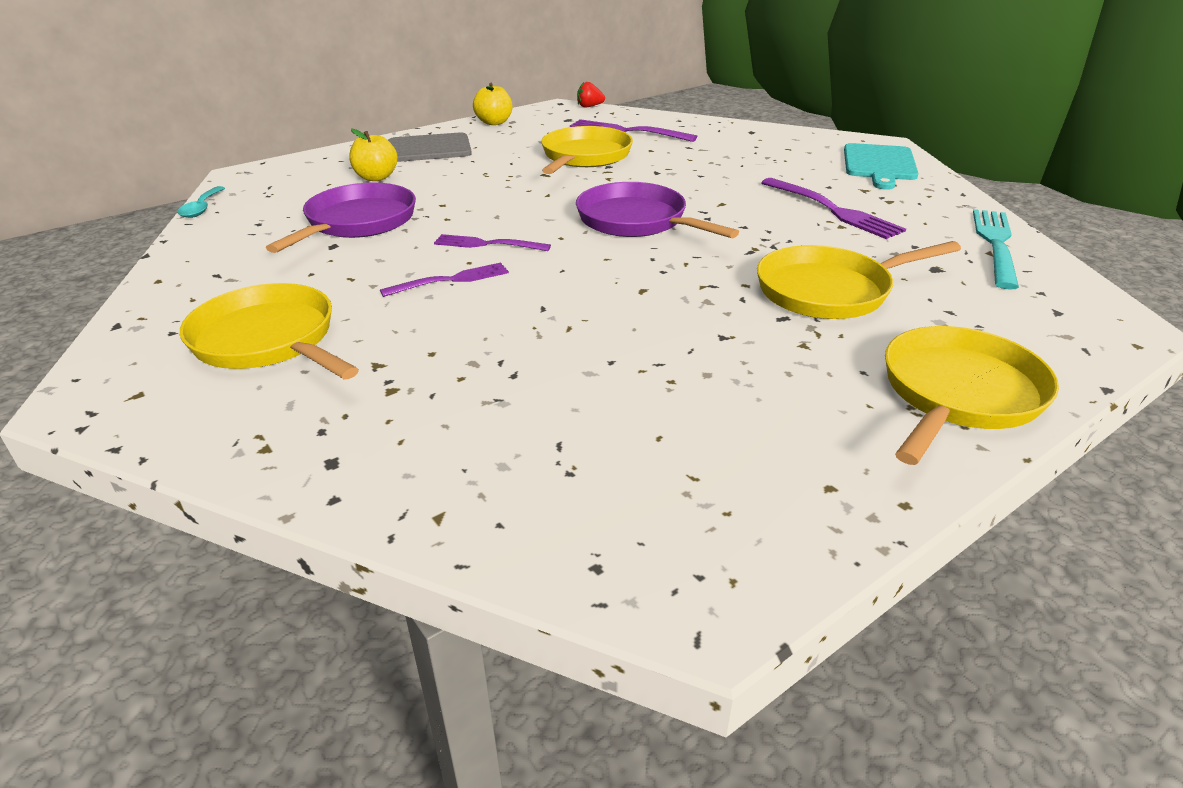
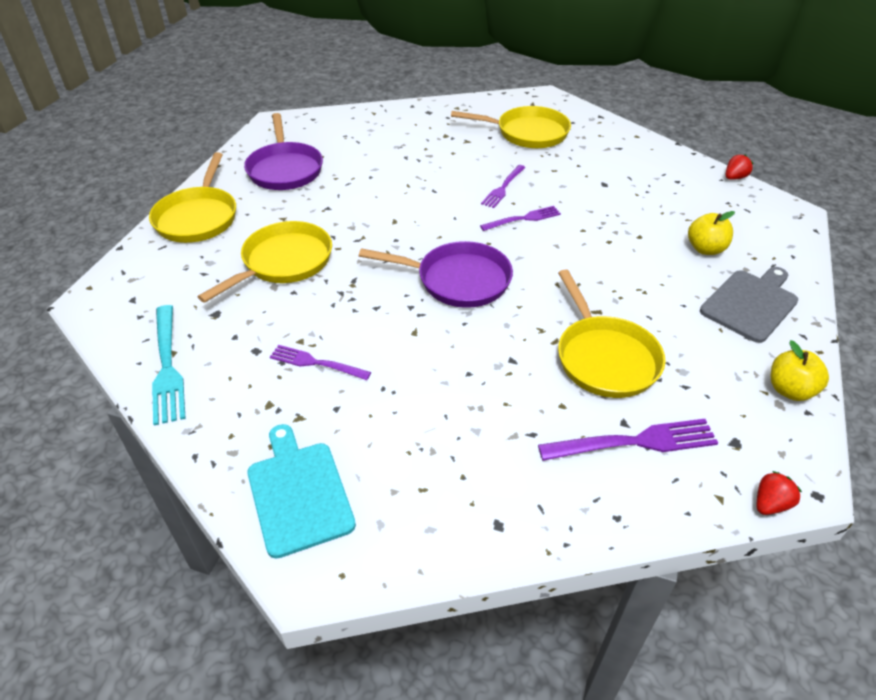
camera: 145 degrees right, 10 degrees up
turquoise spoon [177,186,225,218] -> red strawberry [726,154,753,180]
purple pan [266,183,416,253] -> purple pan moved to [244,113,323,190]
purple fork [761,178,906,239] -> purple fork [270,345,371,380], size x0.65

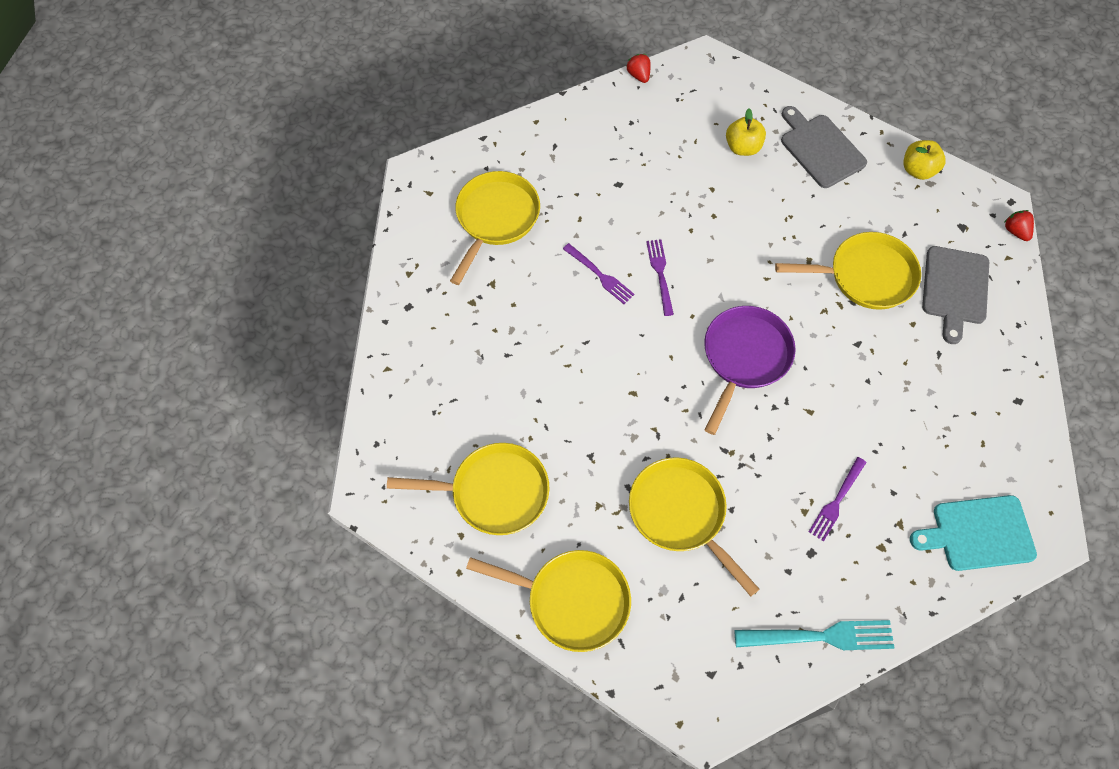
camera: 75 degrees left, 20 degrees up
purple pan [244,113,323,190] -> yellow pan [387,443,550,535]
purple fork [538,419,718,461] -> grey cutting board [922,246,989,344]

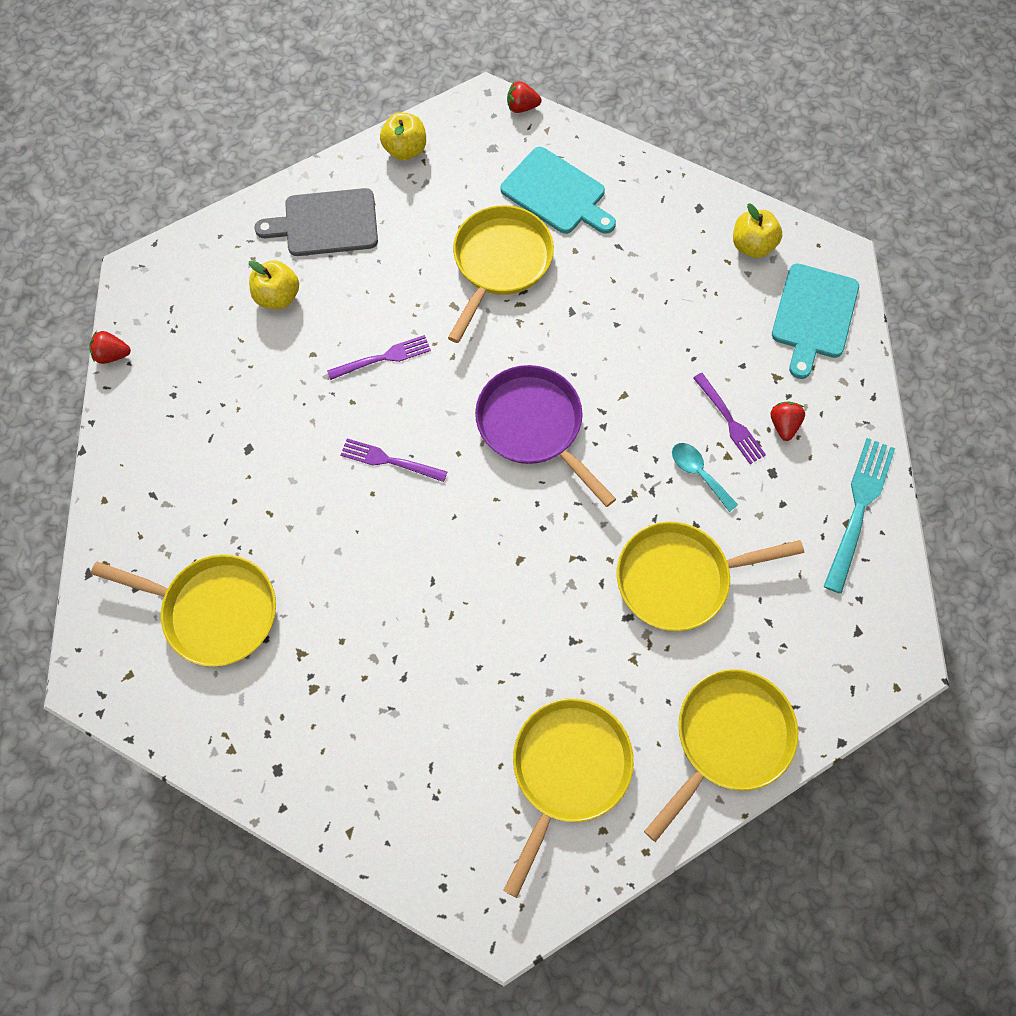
camera: 65 degrees left, 5 degrees up
yellow pan [450,171,540,285] -> yellow pan turned 150 degrees clockwise [91,554,276,667]
purple fork [563,243,635,304] -> purple fork moved to [327,335,431,380]
grey cutting board [922,246,989,344] -> turquoise cutting board [501,147,616,234]
none -> turquoise spoon [672,443,738,512]
none -> yellow apple [733,204,782,258]
none -> red strawberry [771,401,805,441]

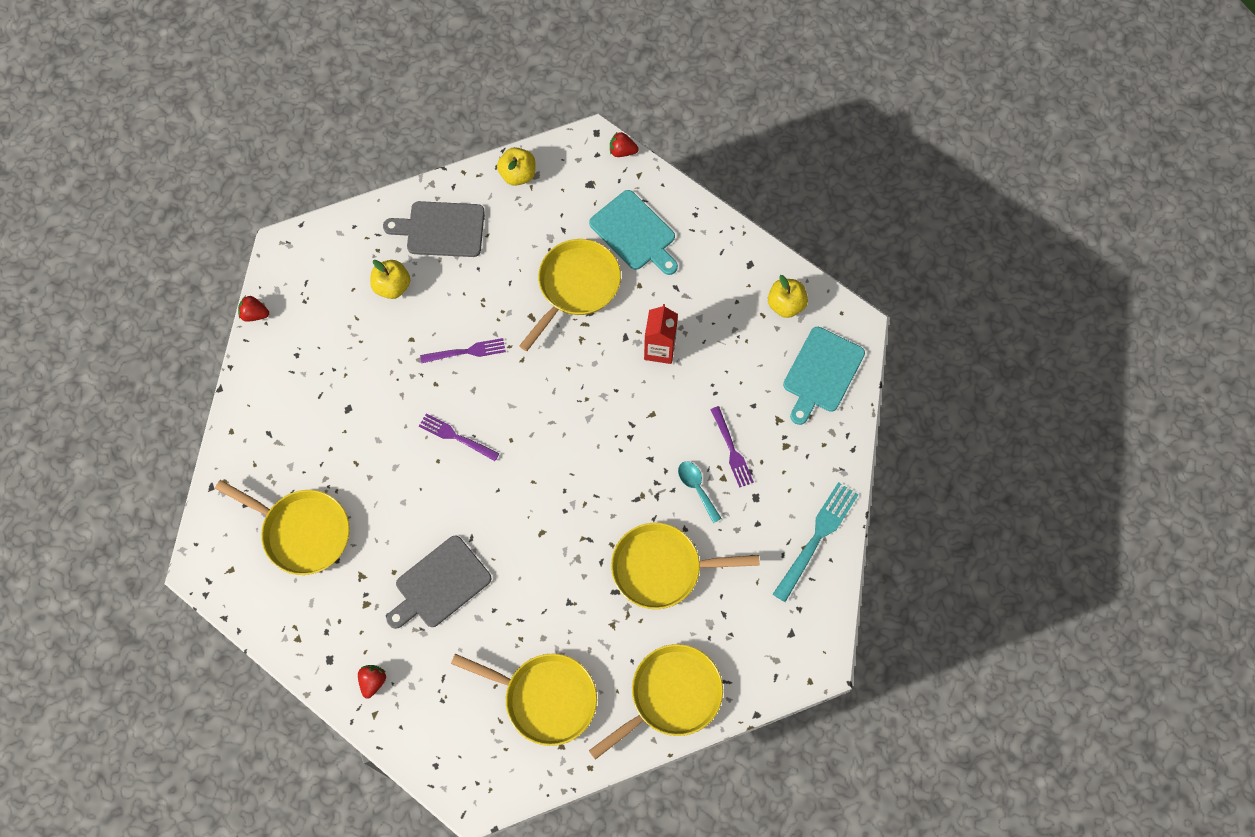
camera: 10 degrees right, 0 degrees up
purple pan [475,365,616,507] -> none
yellow pan [503,698,634,898] -> yellow pan turned 75 degrees clockwise [451,653,597,746]
red strawberry [771,401,805,441] -> red strawberry moved to [358,665,386,699]
none -> grey cutting board [387,535,491,629]
none -> red carton [644,304,678,364]

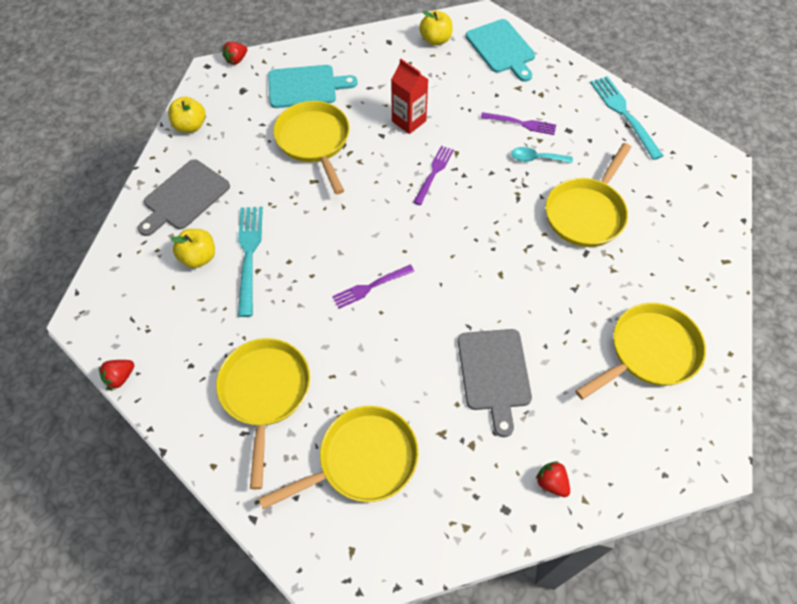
camera: 55 degrees left, 10 degrees down
purple fork [420,338,506,363] -> purple fork moved to [413,146,454,205]
yellow pan [589,644,723,760] -> yellow pan moved to [216,338,310,489]
none -> turquoise fork [238,207,263,317]

